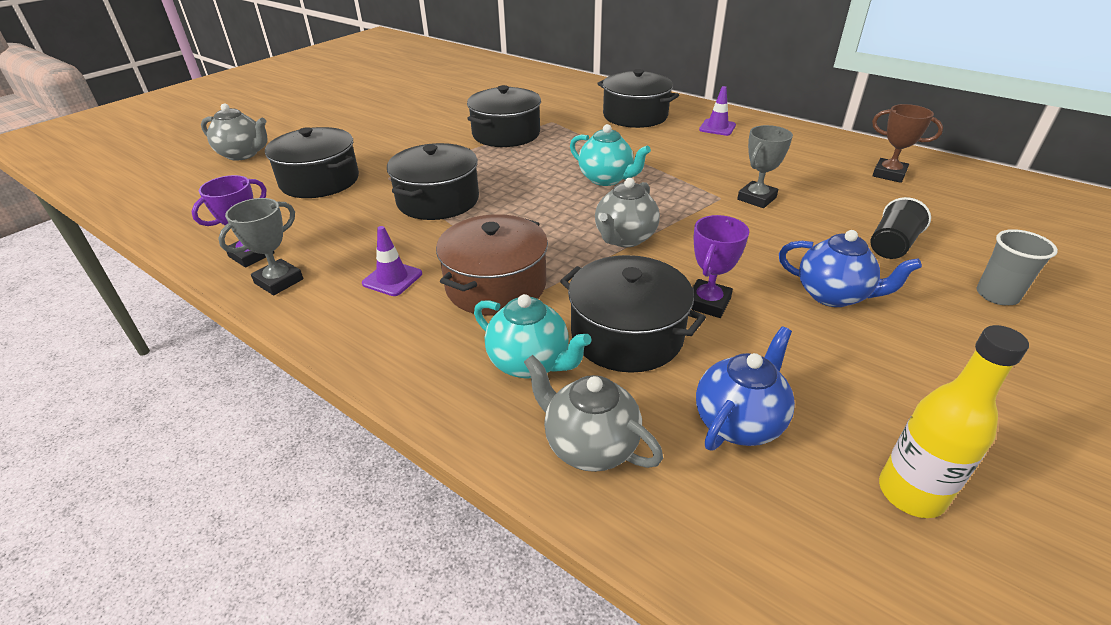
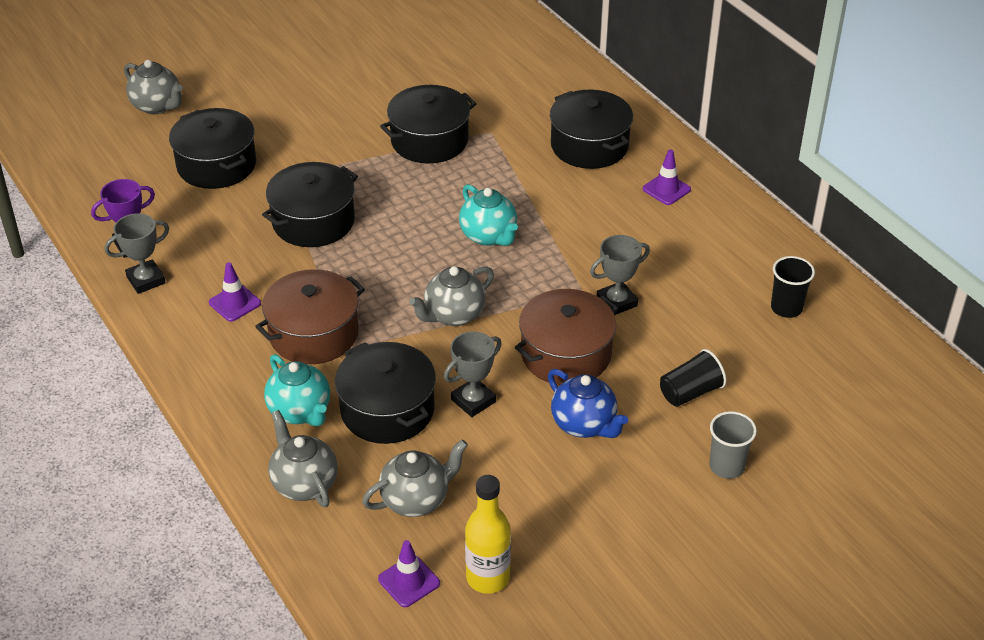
camera: 20 degrees right, 5 degrees up
purple trophy [691,215,749,318] -> grey trophy [444,331,502,417]
blue teapot [696,326,795,451] -> grey teapot [362,440,468,517]
brown trophy [872,104,943,183] -> black cup [771,256,815,318]
none -> purple traffic cone [378,540,440,607]
none -> brown pot [515,289,619,385]

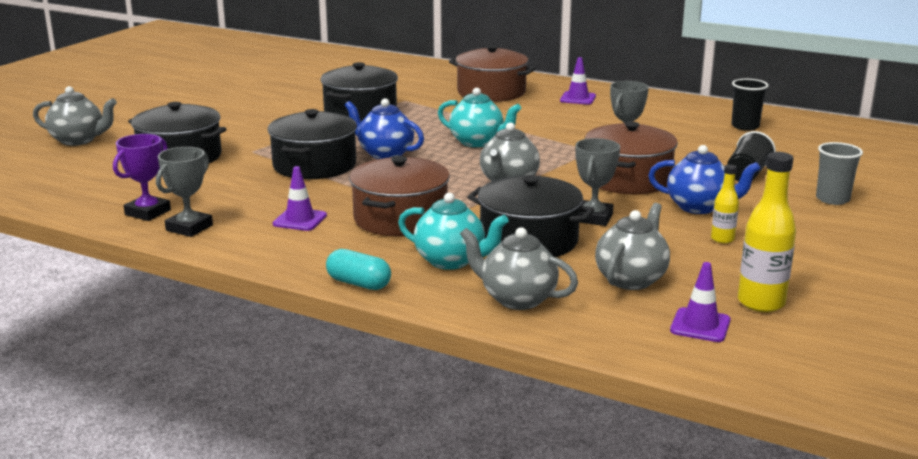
camera: 30 degrees left, 20 degrees down
black pot [550,89,633,169] -> brown pot [449,45,536,102]
none -> turquoise capsule [326,249,391,290]
none -> blue teapot [345,98,424,159]
none -> yellow bottle [711,165,739,244]

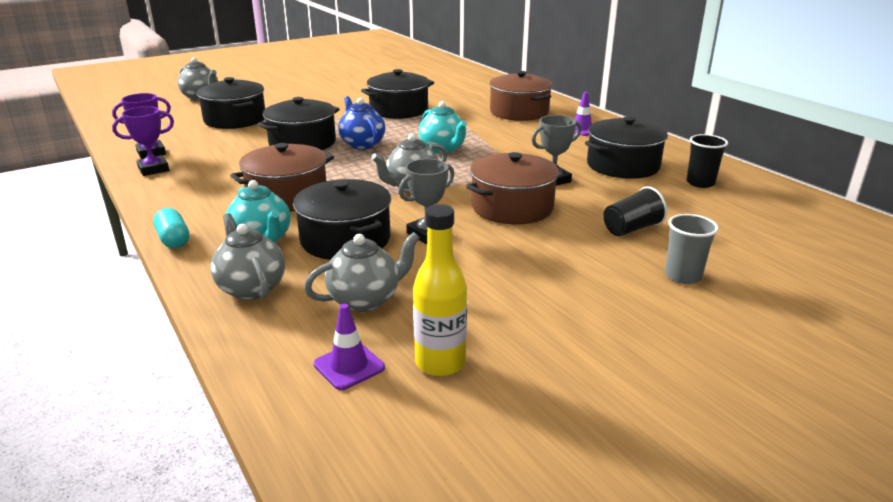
camera: 30 degrees right, 5 degrees up
grey trophy [156,147,213,237] -> purple trophy [112,106,174,176]
purple traffic cone [273,166,327,231] -> none
blue teapot [648,145,760,214] -> none
yellow bottle [711,165,739,244] -> none
none -> black pot [585,116,668,179]

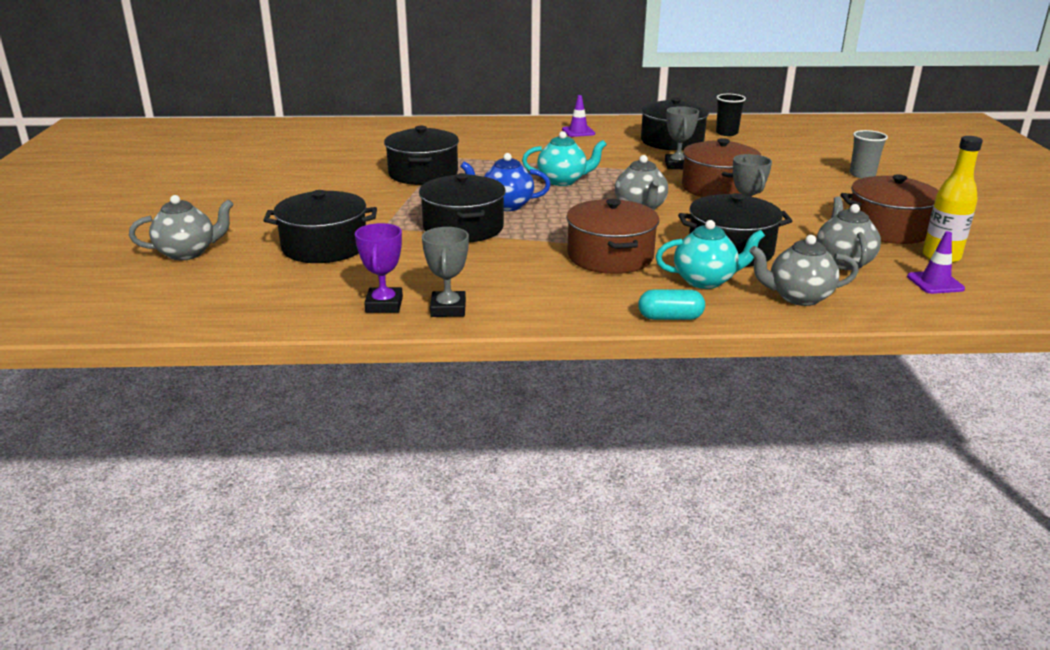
camera: 60 degrees left, 0 degrees up
purple trophy [112,106,174,176] -> grey trophy [422,227,469,317]
brown pot [489,71,553,121] -> brown pot moved to [840,174,939,244]
black cup [604,186,667,236] -> none

